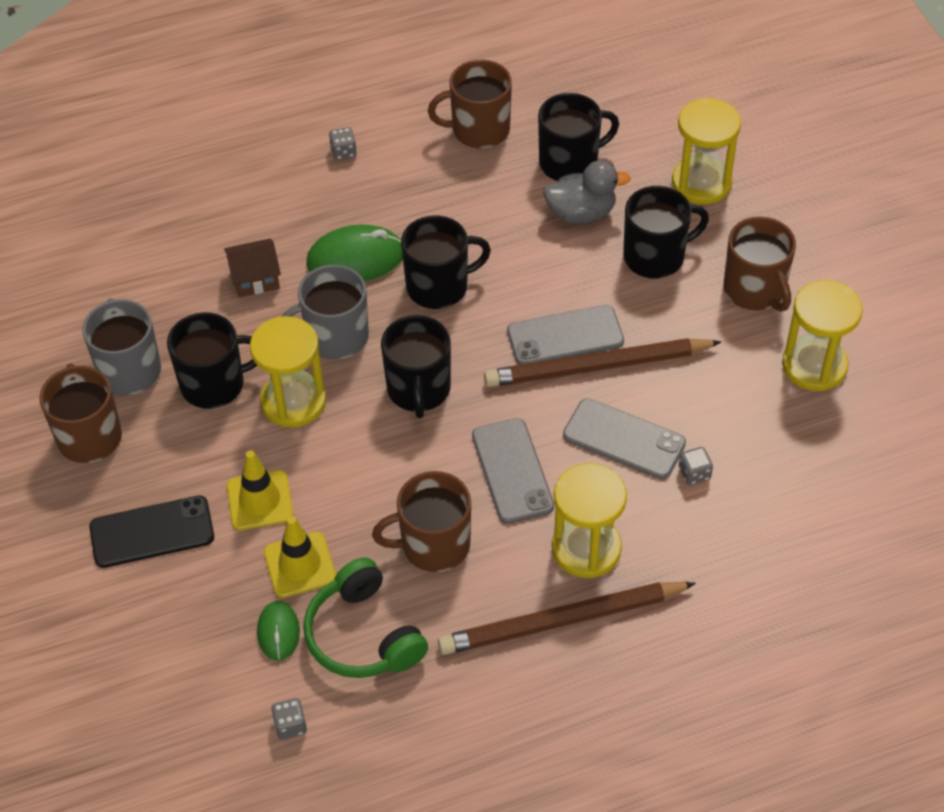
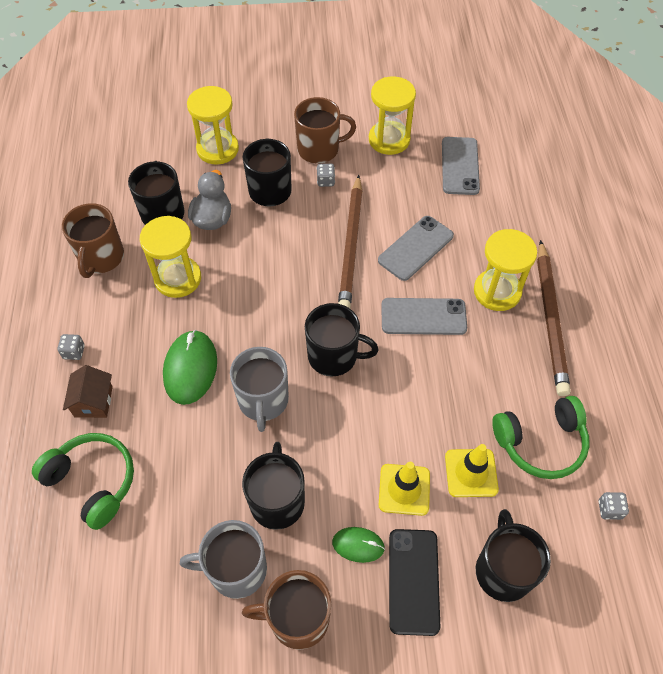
camera: 75 degrees left, 5 degrees up
brown house [224,238,281,297] -> brown house moved to [63,365,113,418]
yellow hourglass [250,316,326,428] -> yellow hourglass moved to [140,216,201,298]
green mouse [257,601,300,661] -> green mouse moved to [332,527,385,563]
brown mug [372,471,471,572] -> none
black mug [401,216,491,309] -> black mug moved to [476,509,551,602]
grey phone [507,305,624,365] -> grey phone moved to [442,137,480,195]
grey dice [679,447,713,485] -> grey dice moved to [317,164,335,187]
none -> green headphones [32,433,134,530]

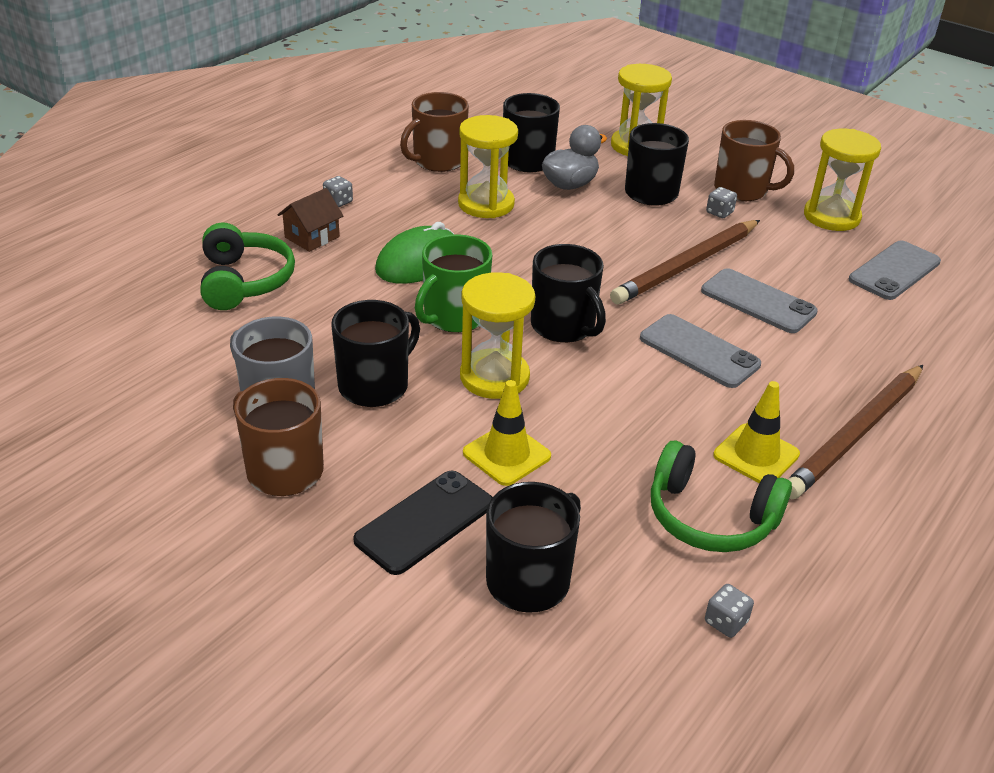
camera: 40 degrees right, 20 degrees down
grey mug [230,347,289,432] -> green mug [415,234,492,333]
green mouse [332,527,385,563] -> none
grey phone [378,216,454,281] -> grey phone turned 45 degrees clockwise [701,268,818,333]
yellow traffic cone [445,444,499,497] -> yellow traffic cone moved to [713,381,800,483]
yellow hourglass [474,229,537,311] -> yellow hourglass moved to [460,272,535,399]

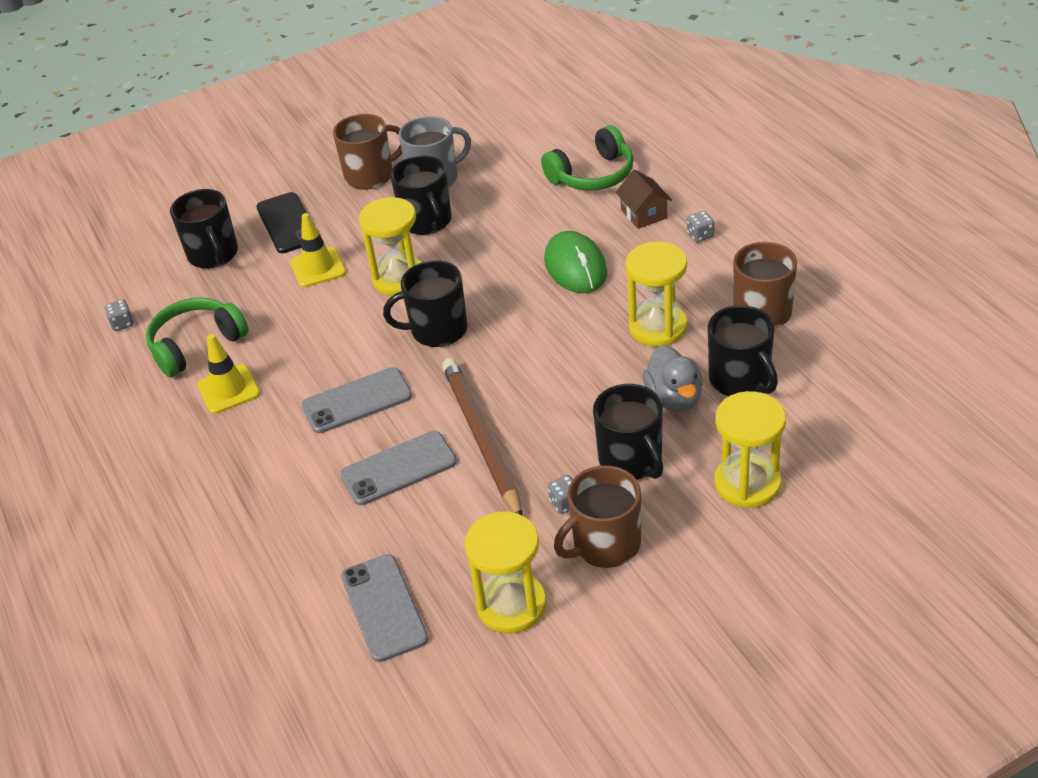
camera: 120 degrees right, 5 degrees up
green headphones [201,222,295,310] -> green headphones turned 45 degrees counterclockwise [541,125,633,190]
green mug [415,234,492,333] -> none
brown pencil [788,365,923,499] -> none

